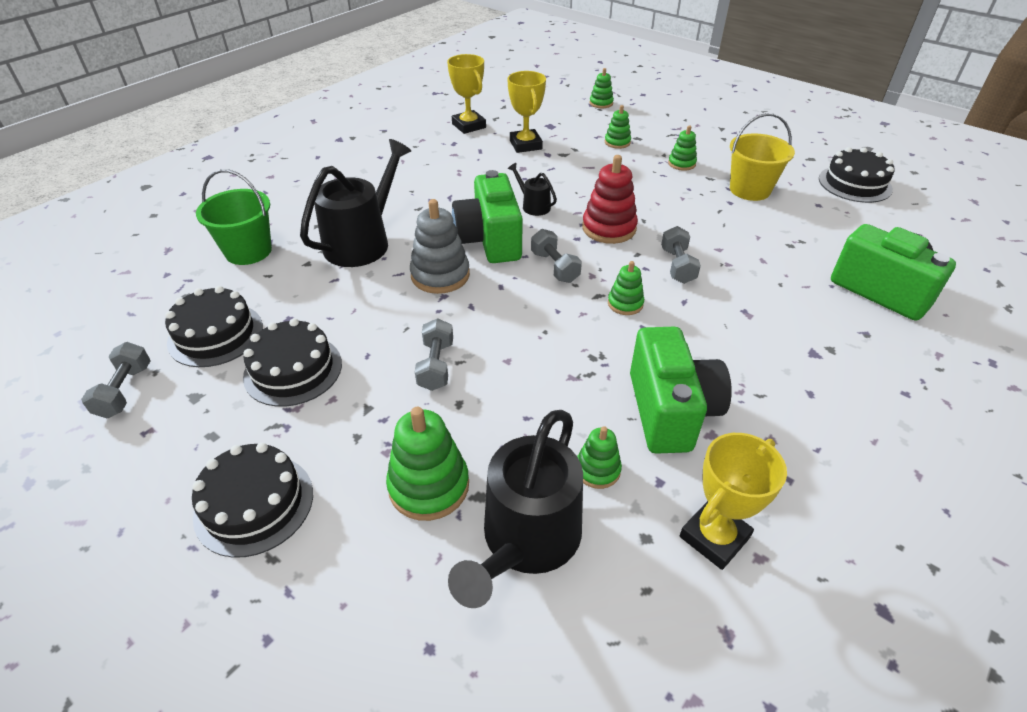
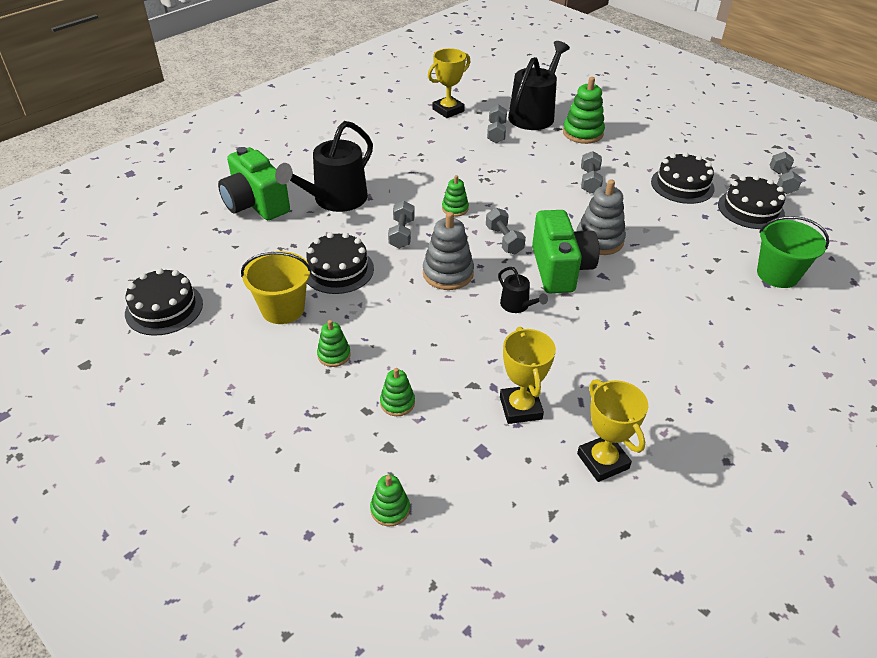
camera: 175 degrees left, 0 degrees up
black cake [192,442,313,558] -> black cake moved to [306,232,374,294]
black watering can [300,139,411,267] -> black watering can moved to [275,121,373,212]
green stacking toy [577,426,622,489] -> grey dumbbell [487,105,507,143]
red stacking toy [582,155,638,244] -> grey stacking toy [423,212,474,290]
green camera [630,327,732,454] -> none

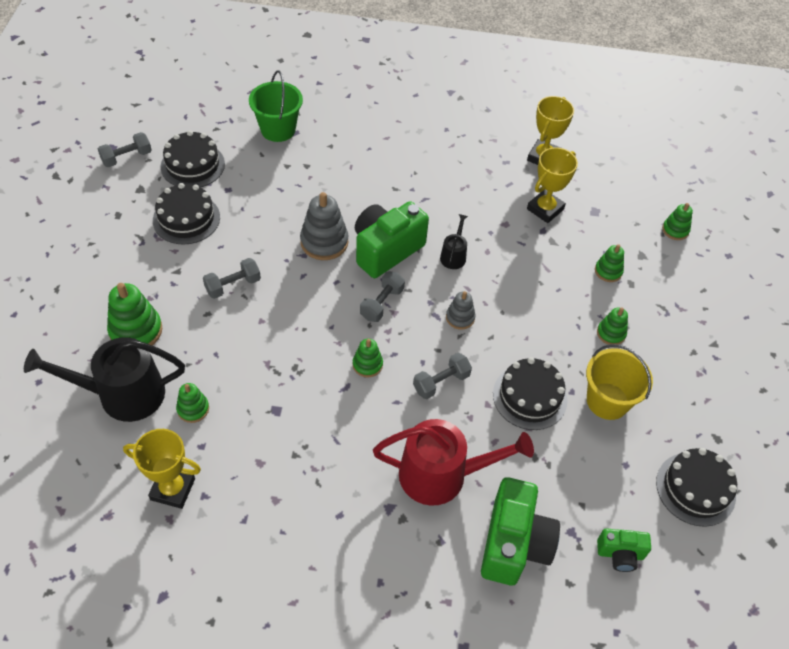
camera: 130 degrees left, 10 degrees up
black watering can [275,121,373,212] -> red watering can [373,419,534,506]
grey stacking toy [423,212,474,290] -> grey stacking toy [446,291,475,330], size x0.58
grey dumbbell [487,105,507,143] -> green stacking toy [176,383,209,423]
none -> green camera [597,528,651,572]

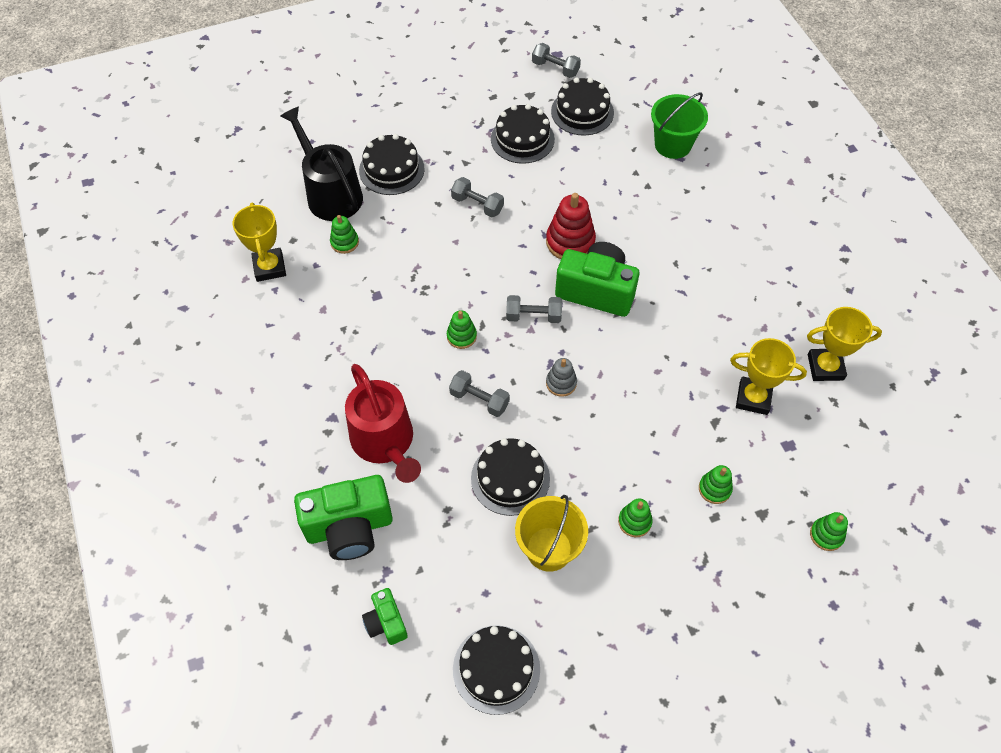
camera: 65 degrees right, 5 degrees up
green stacking toy [107,283,162,346] -> black cake [359,134,425,195]
grey stacking toy [300,192,348,260] -> red stacking toy [546,193,596,259]
black watering can [440,214,468,269] -> none

